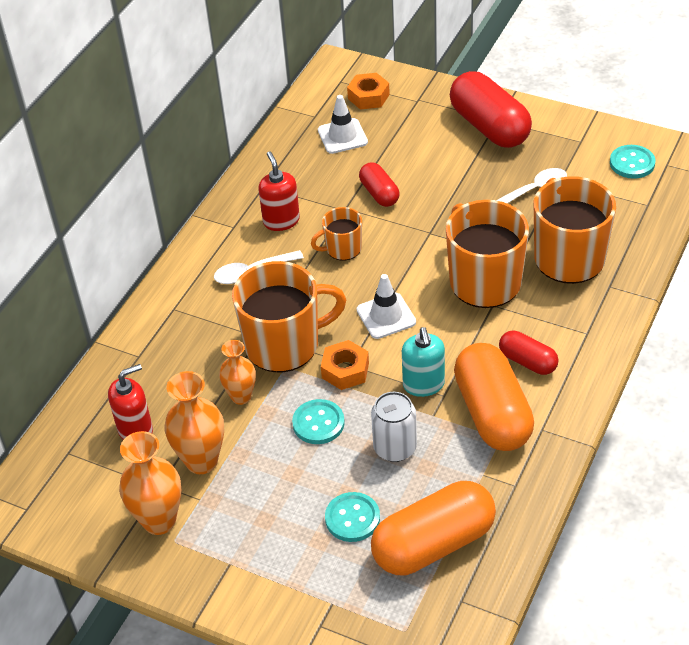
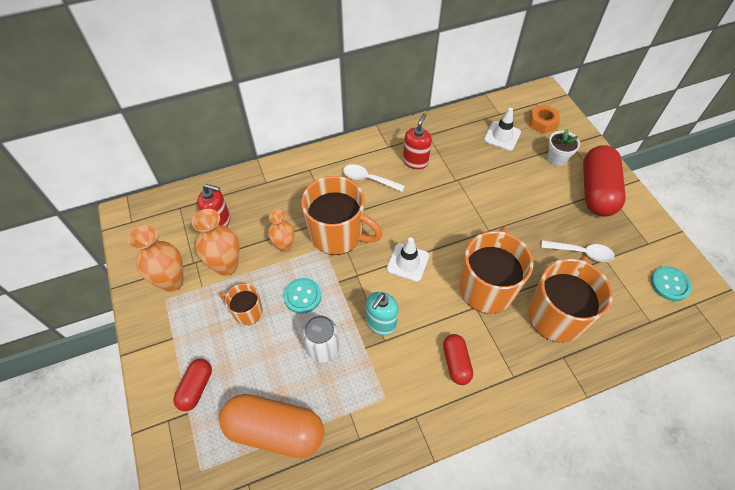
camera: 40 degrees right, 10 degrees up
orange mug [311,207,362,260] -> orange mug moved to [220,283,263,325]
orange nut [321,340,369,390] -> none
turquoise button [325,492,380,542] -> none
red capsule [359,162,399,207] -> red capsule moved to [174,359,212,411]
orange capsule [454,343,534,451] -> none
none -> white flower pot [548,129,580,166]

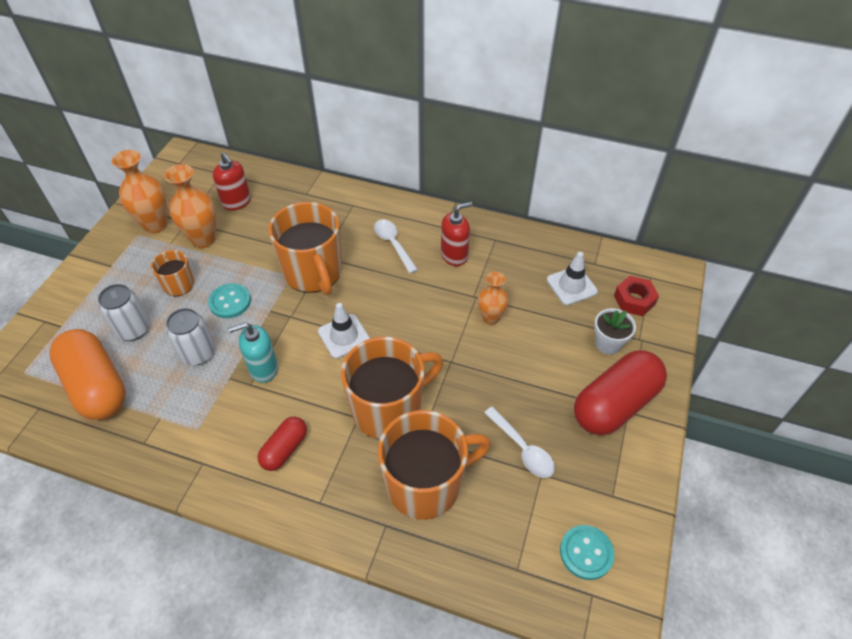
camera: 40 degrees right, 5 degrees down
red capsule [174,359,212,411] -> none
orange vase [268,210,294,252] -> orange vase moved to [478,272,508,325]
orange nut [529,104,560,134] -> red nut [614,276,659,316]
none -> white can [98,284,150,341]

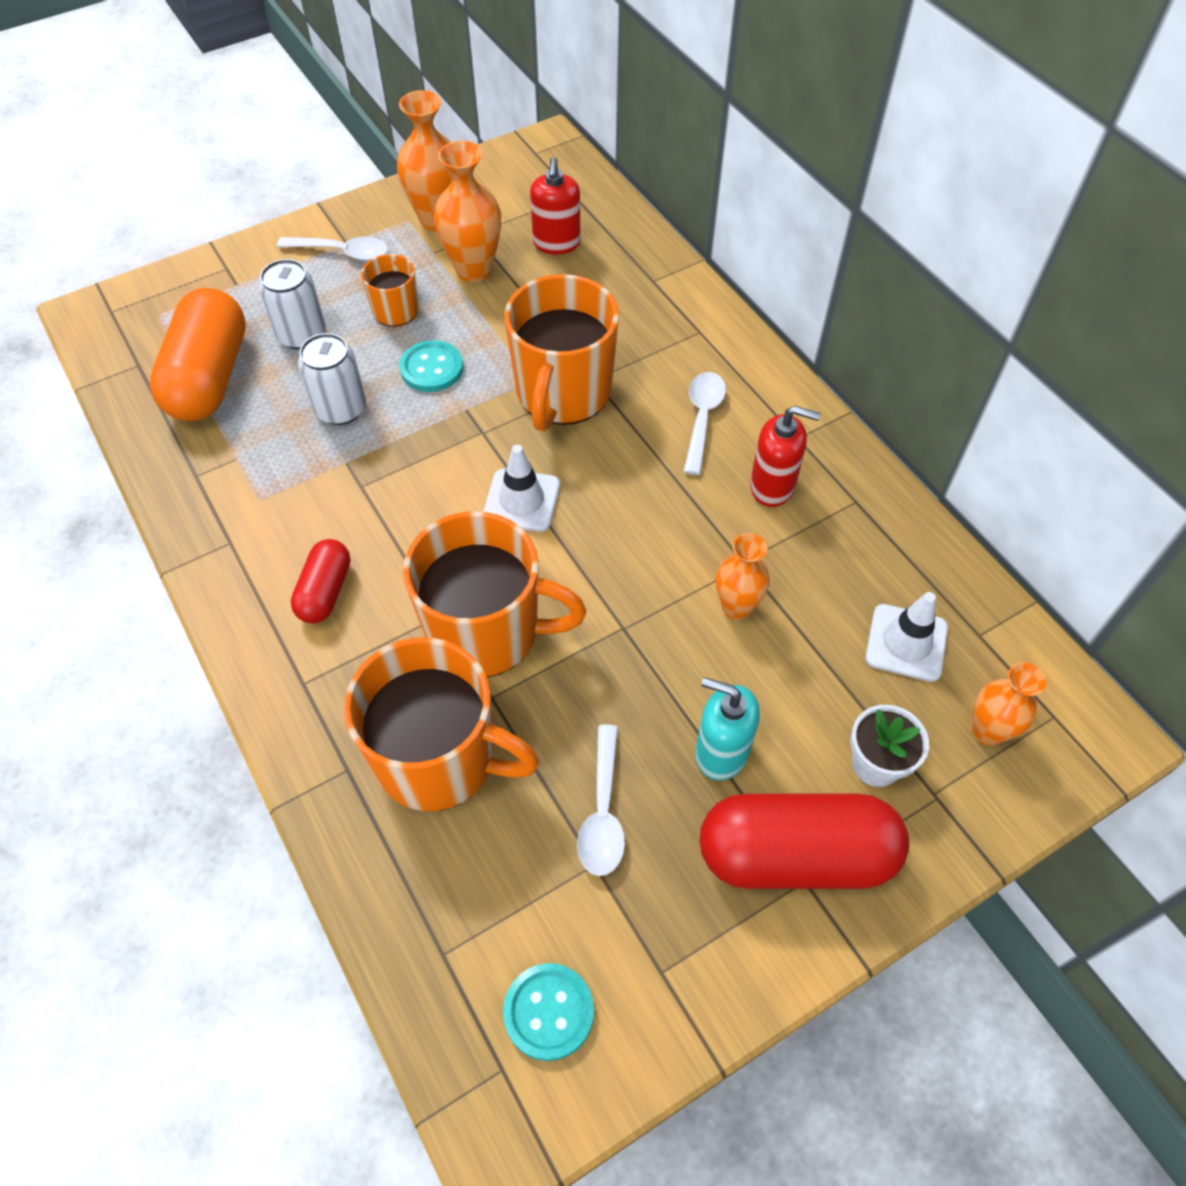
camera: 40 degrees right, 5 degrees up
turquoise soap dispenser [228,323,278,383] -> turquoise soap dispenser moved to [695,677,760,780]
red capsule [257,417,307,471] -> red capsule turned 60 degrees counterclockwise [291,539,351,623]
red nut [614,276,659,316] -> orange vase [972,662,1046,746]
none -> white spoon [277,237,388,261]

